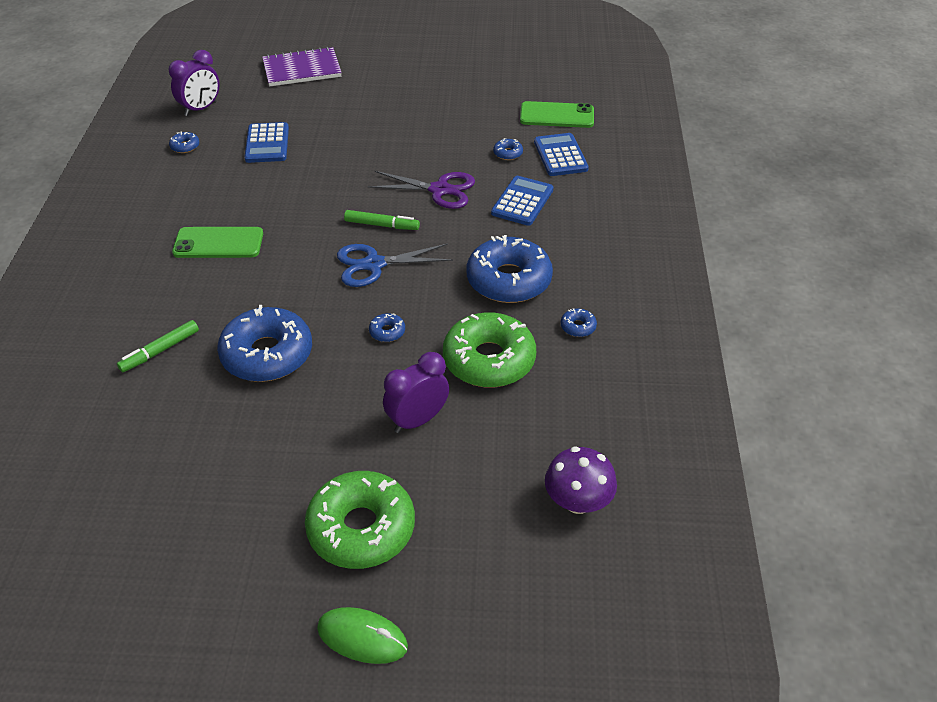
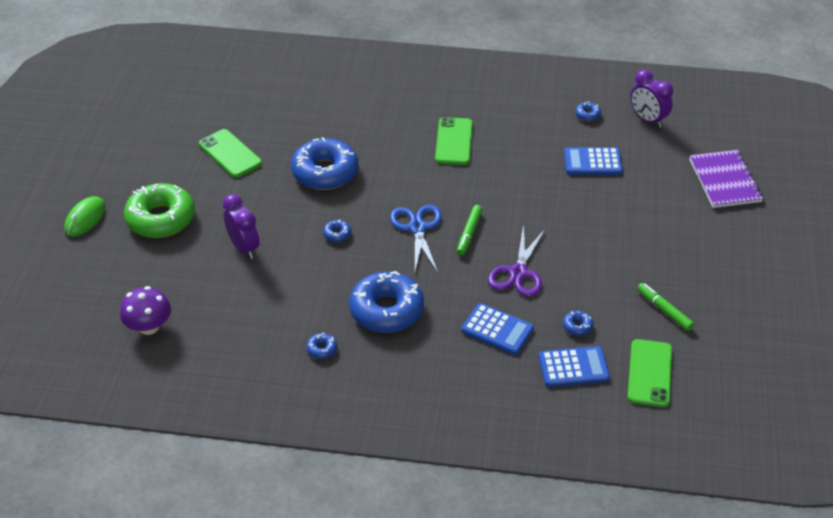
camera: 95 degrees right, 0 degrees up
green marker [117,320,199,372] -> green marker moved to [637,283,694,331]
green donut [443,312,536,388] -> none
none -> green phone [199,129,262,178]

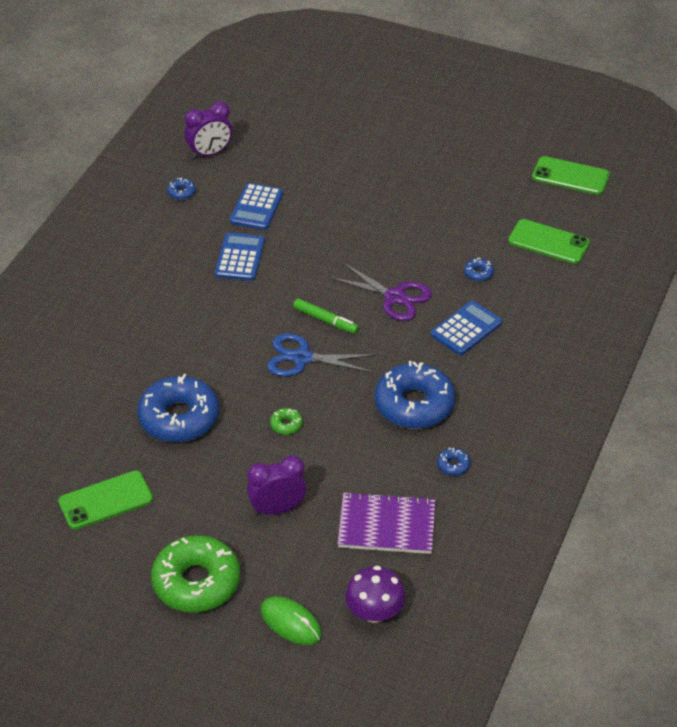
camera: 75 degrees left, 0 degrees up
green mouse [65,196,106,237] -> green mouse moved to [261,596,322,645]
blue donut [323,219,351,242] -> green donut [270,408,303,435]
green phone [435,117,473,165] -> green phone moved to [532,156,610,195]
blue calculator [539,346,610,387] -> blue calculator moved to [215,233,265,281]
green marker [637,283,694,331] -> none
purple notebook [689,150,763,208] -> purple notebook moved to [337,492,436,554]

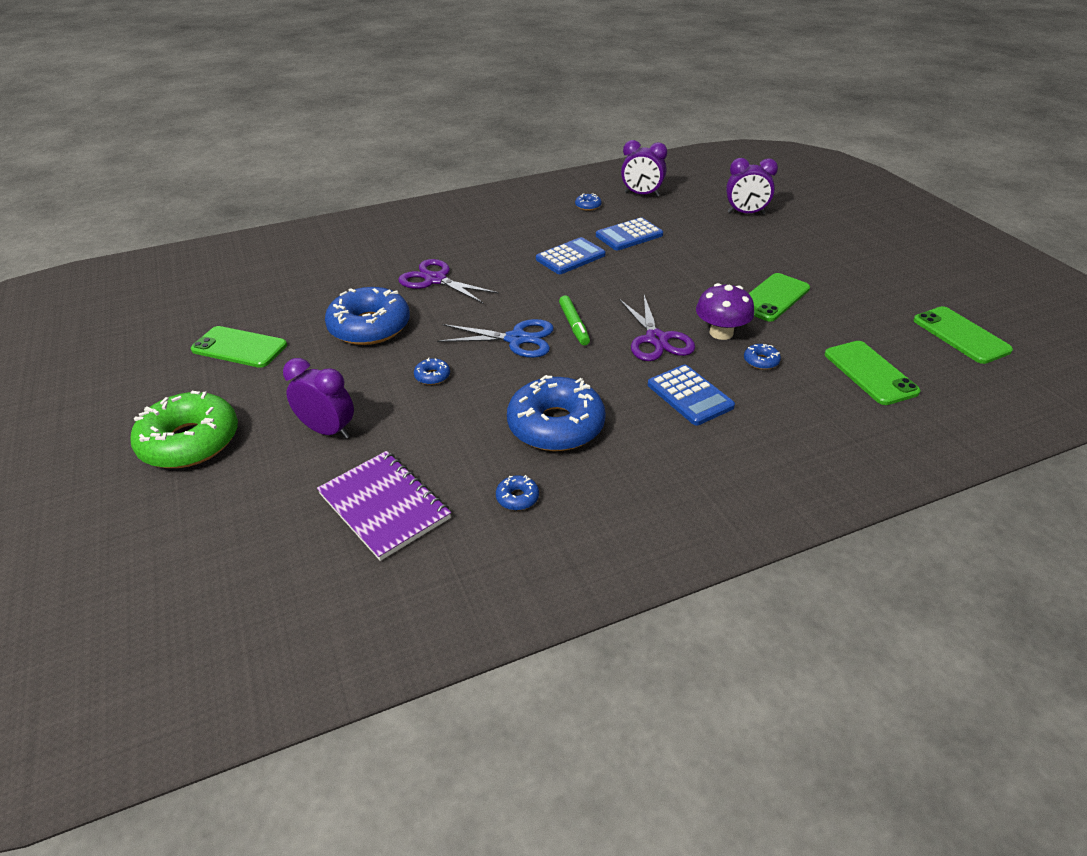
camera: 45 degrees right, 5 degrees down
green mouse [261,596,322,645] -> none
blue scissors [267,333,376,377] -> blue scissors turned 135 degrees clockwise [437,319,554,358]
green donut [270,408,303,435] -> blue donut [414,358,450,385]
purple mushroom [345,565,406,623] -> purple mushroom moved to [696,283,754,340]
blue calculator [431,301,502,355] -> blue calculator turned 60 degrees clockwise [648,364,735,425]
none -> purple scissors [398,259,499,303]
none -> purple clock [726,158,778,214]
none -> green phone [749,273,810,322]

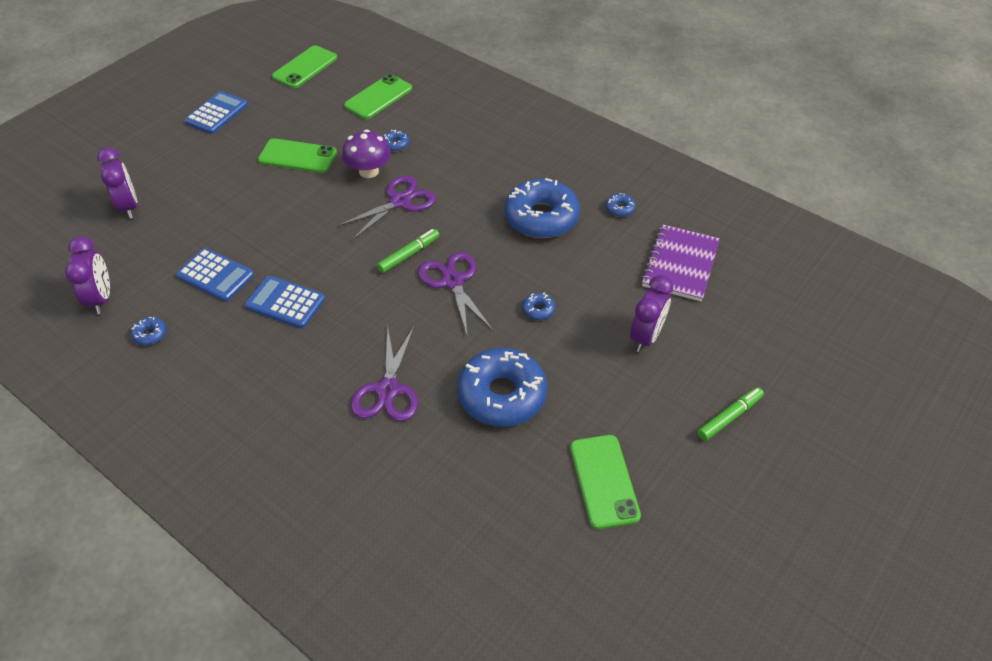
camera: 120 degrees left, 10 degrees up
green donut [130,391,238,468] -> green marker [697,387,764,441]
purple clock [283,358,354,439] -> purple clock turned 150 degrees counterclockwise [630,275,673,352]
blue scissors [437,319,554,358] -> purple scissors [418,252,493,335]
blue calculator [648,364,735,425] -> blue calculator moved to [184,91,248,134]

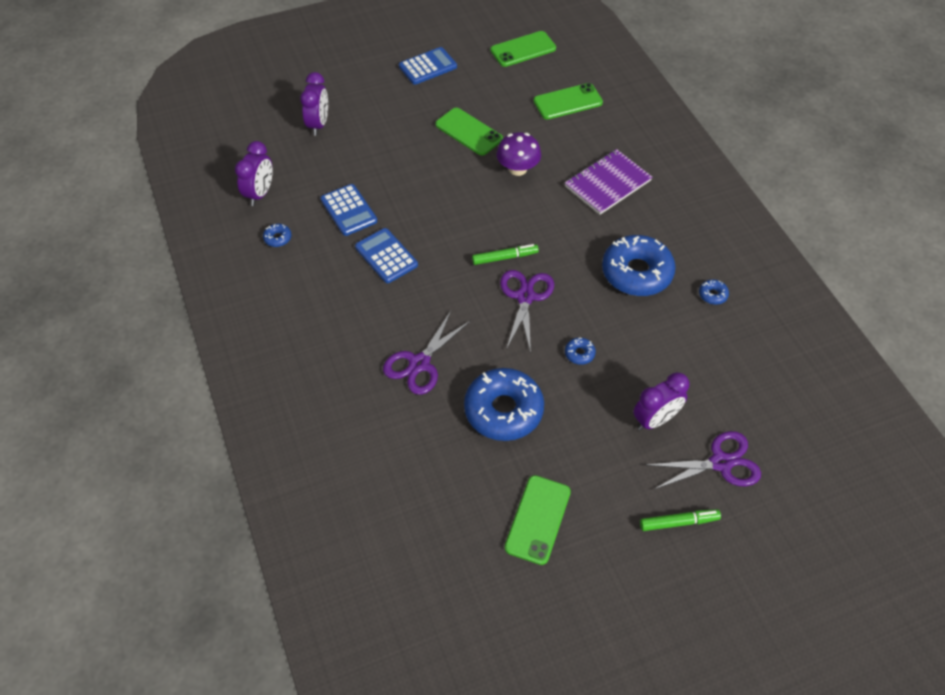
camera: 30 degrees right, 5 degrees up
purple scissors [337,176,436,240] -> purple scissors moved to [646,431,761,490]
blue donut [383,130,409,152] -> none
purple notebook [641,224,720,301] -> purple notebook moved to [565,149,652,215]

